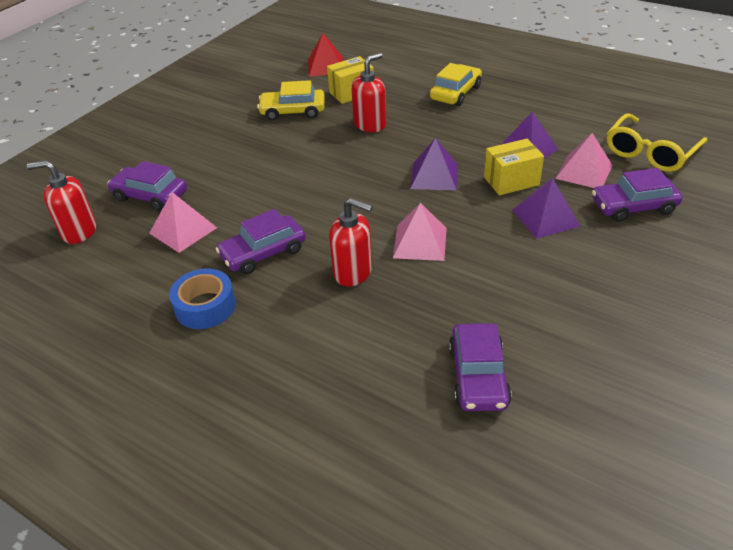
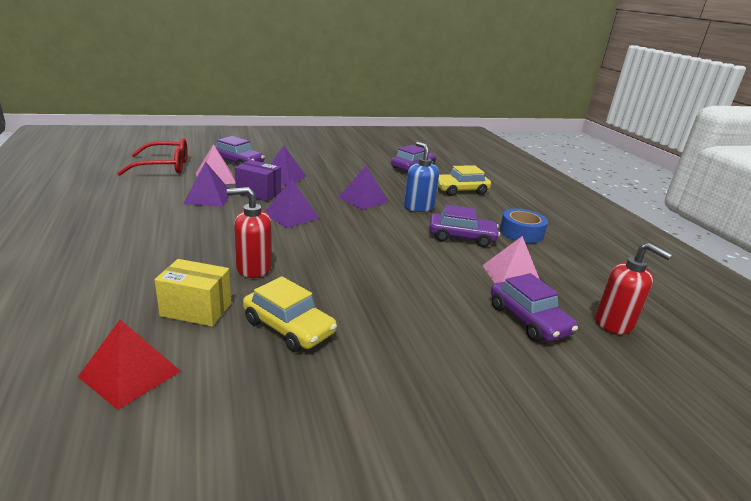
camera: 145 degrees left, 15 degrees down
red soap dispenser [329,198,373,287] -> blue soap dispenser [404,142,439,212]
pink pyramid [393,203,447,261] -> purple pyramid [338,166,388,210]
yellow car [430,63,482,106] -> yellow car moved to [437,165,491,196]
yellow box [484,139,544,195] -> purple box [235,160,281,201]
yellow glasses [607,113,707,172] -> red glasses [117,138,188,176]

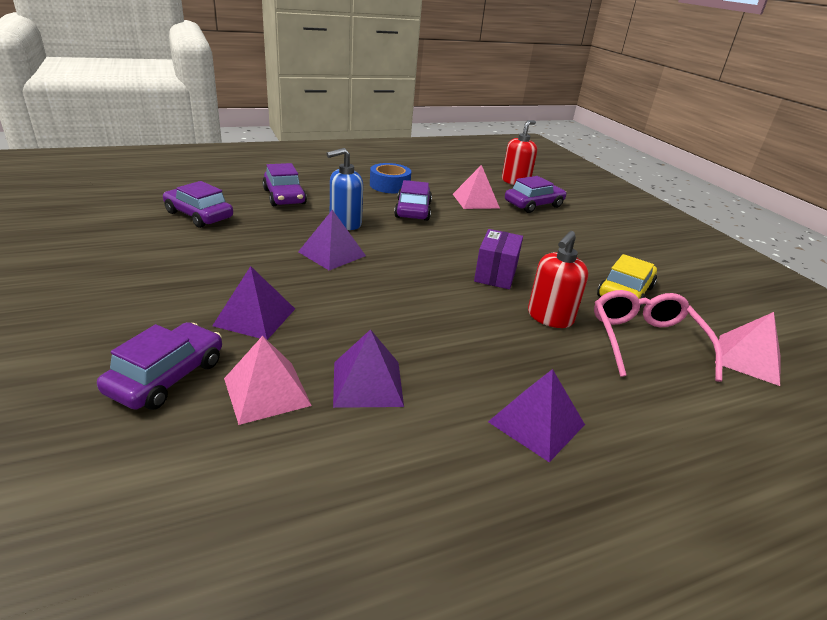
camera: 95 degrees left, 5 degrees up
red pyramid [78,320,181,410] -> pink pyramid [715,312,781,386]
red glasses [117,138,188,176] -> none
yellow box [155,259,231,327] -> pink glasses [594,290,723,382]
red soap dispenser [227,187,272,278] -> red soap dispenser turned 45 degrees clockwise [528,231,588,328]
purple box [235,160,281,201] -> purple box moved to [474,229,523,289]
purple pyramid [265,179,319,228] -> purple pyramid moved to [488,369,585,462]
yellow car [437,165,491,196] -> purple car [262,163,307,206]

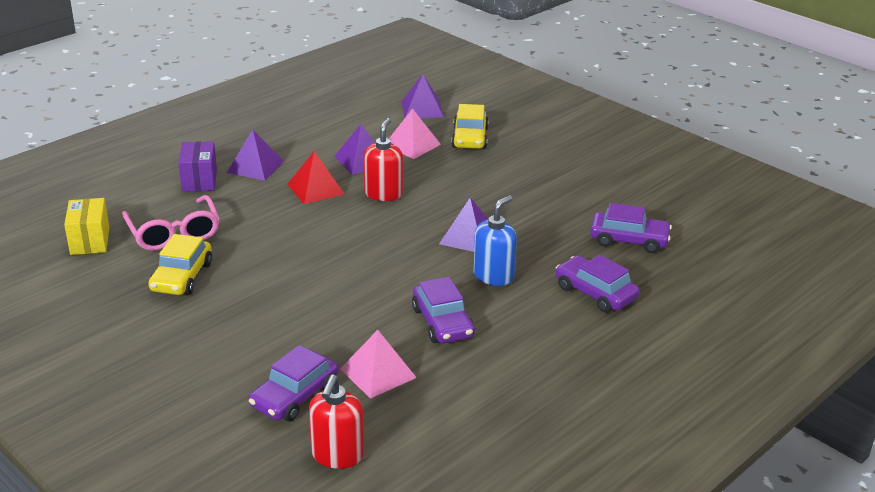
camera: 160 degrees right, 0 degrees up
purple car [97,322,222,410] -> yellow car [451,104,489,149]
purple pyramid [212,266,295,340] -> purple pyramid moved to [402,74,444,118]
blue tape [370,163,411,193] -> none
purple box [474,229,523,289] -> purple box moved to [178,141,217,192]
red soap dispenser [528,231,588,328] -> red soap dispenser moved to [364,118,403,201]
pink pyramid [715,312,781,386] -> yellow box [64,198,109,255]
none -> red pyramid [287,151,344,204]

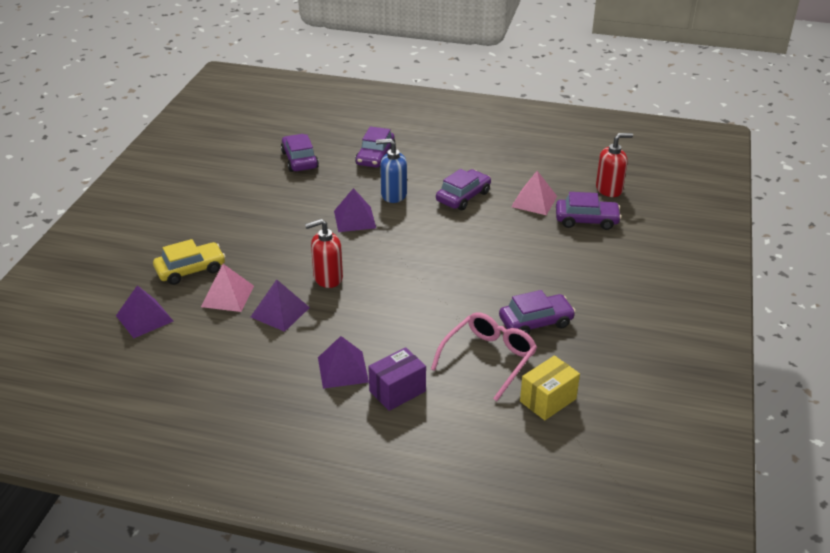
camera: 120 degrees left, 5 degrees up
yellow car [148,234,212,295] -> purple car [499,290,576,335]
red pyramid [287,151,344,204] -> none

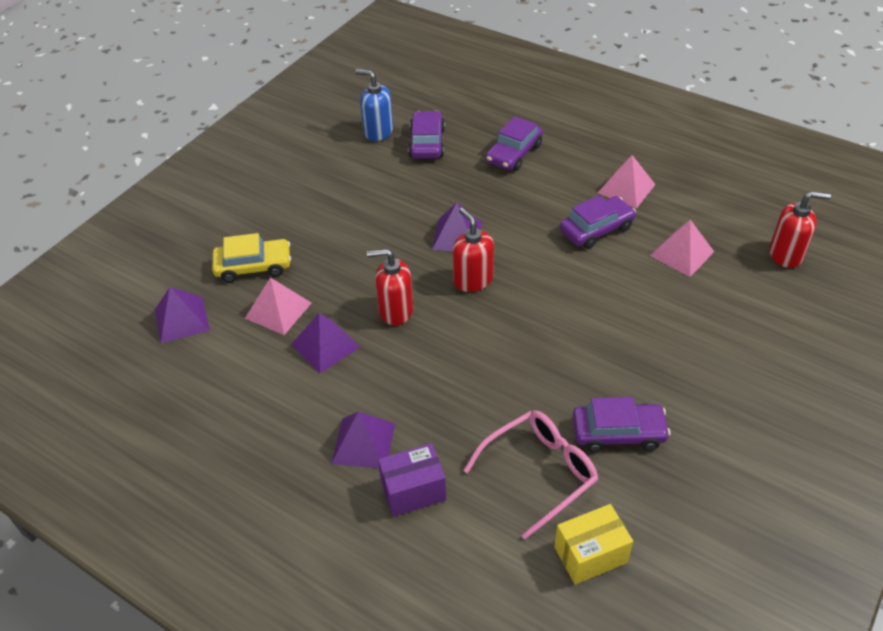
camera: 20 degrees right, 10 degrees up
blue soap dispenser [376,139,407,203] -> blue soap dispenser moved to [355,69,393,141]
purple car [556,192,621,230] -> none
none -> red soap dispenser [453,207,494,292]
none -> pink pyramid [598,155,656,209]

